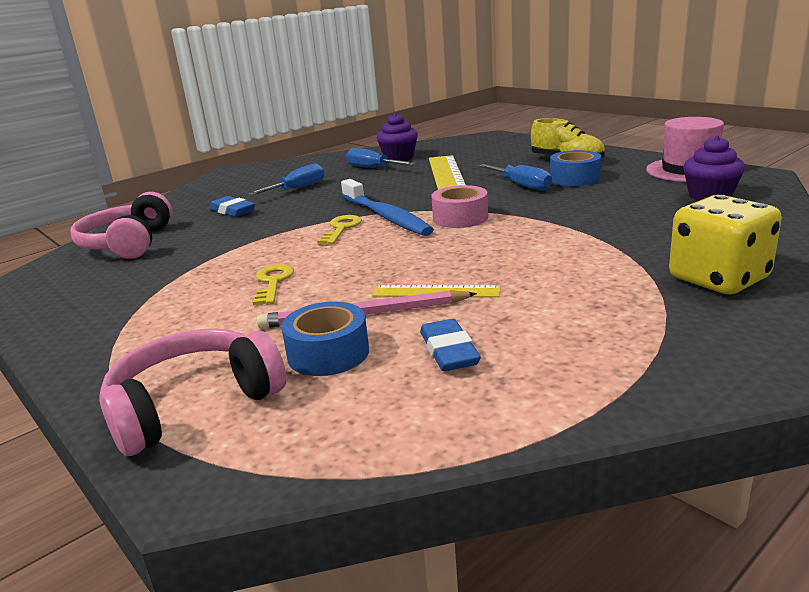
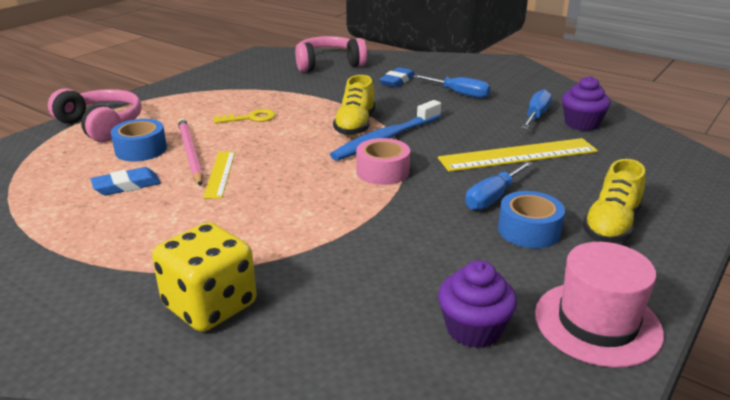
camera: 75 degrees right, 5 degrees up
yellow key [317,215,362,244] -> yellow shoe [333,75,375,136]

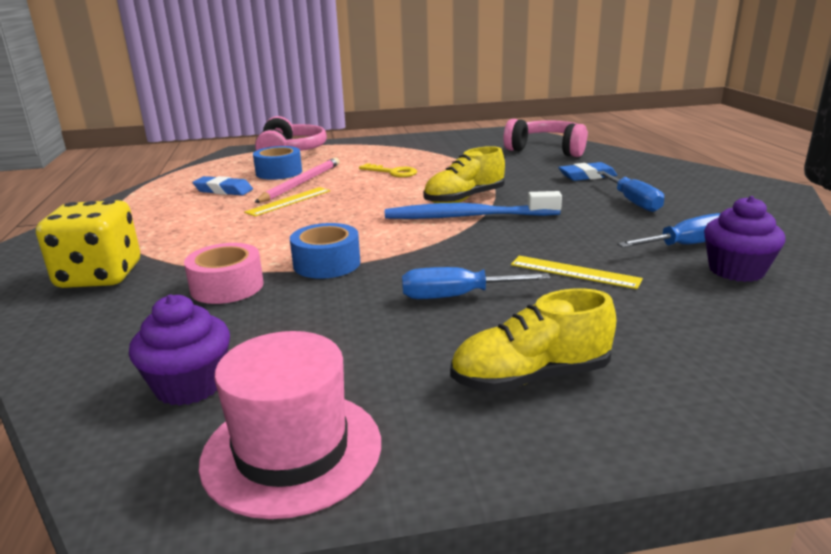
camera: 45 degrees right, 5 degrees down
pink tape [356,138,410,185] -> pink tape moved to [184,243,264,304]
yellow ruler [438,138,598,172] -> yellow ruler [511,256,643,289], size x0.57
blue tape [498,191,565,248] -> blue tape moved to [290,223,360,279]

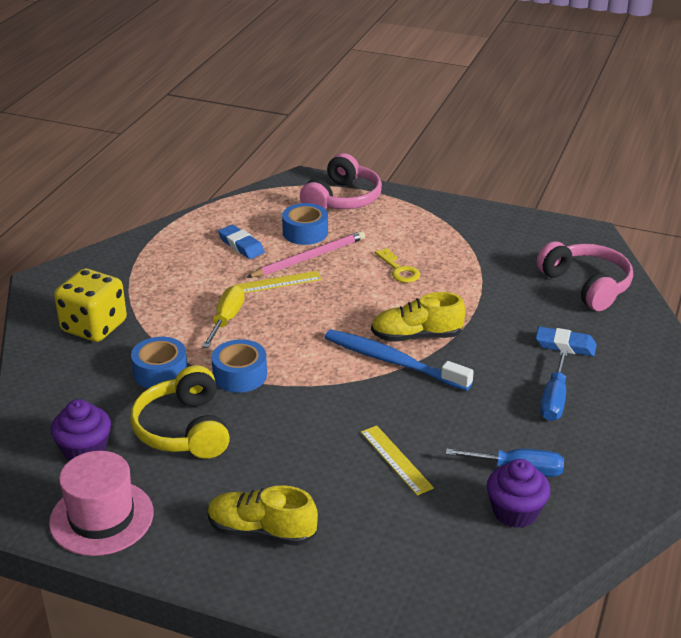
camera: 30 degrees right, 10 degrees up
pink tape [184,243,264,304] -> blue tape [131,337,187,388]
blue screwdriver [402,267,551,299] -> none
none -> yellow headphones [130,365,230,459]
none -> yellow screwdriver [202,285,245,348]

